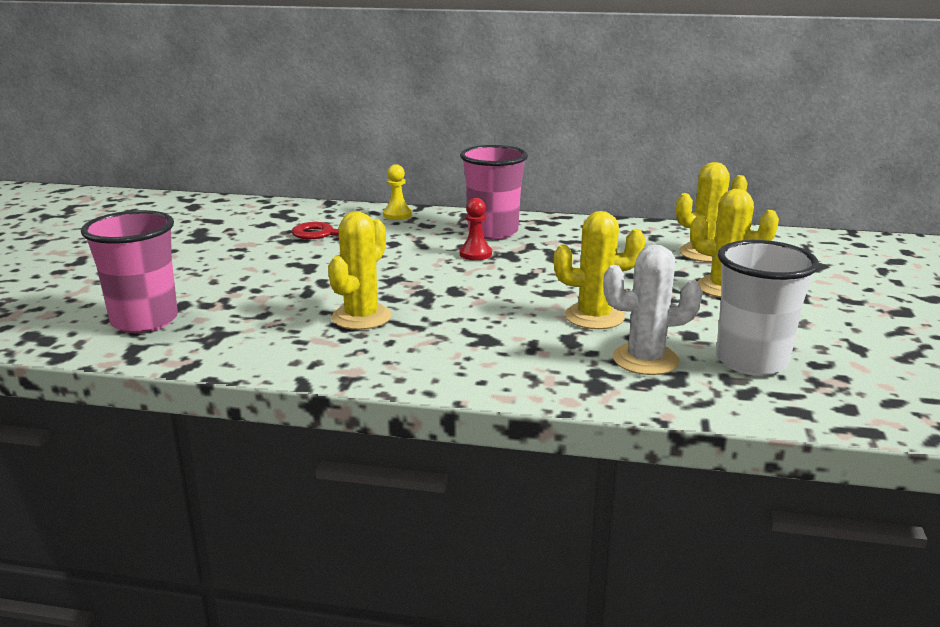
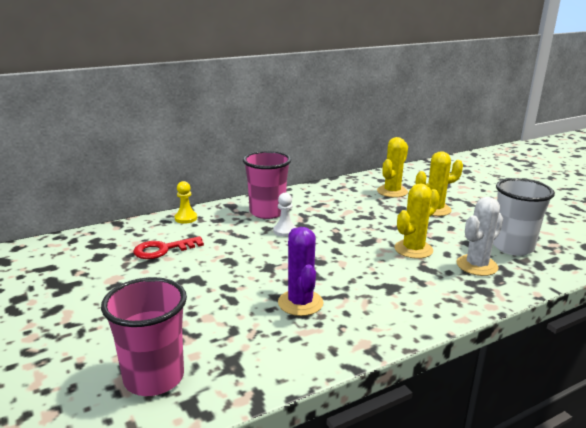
camera: 40 degrees left, 0 degrees up
yellow cactus [328,211,392,330] -> purple cactus [278,227,324,316]
red pawn [460,198,492,260] -> white pawn [273,193,296,237]

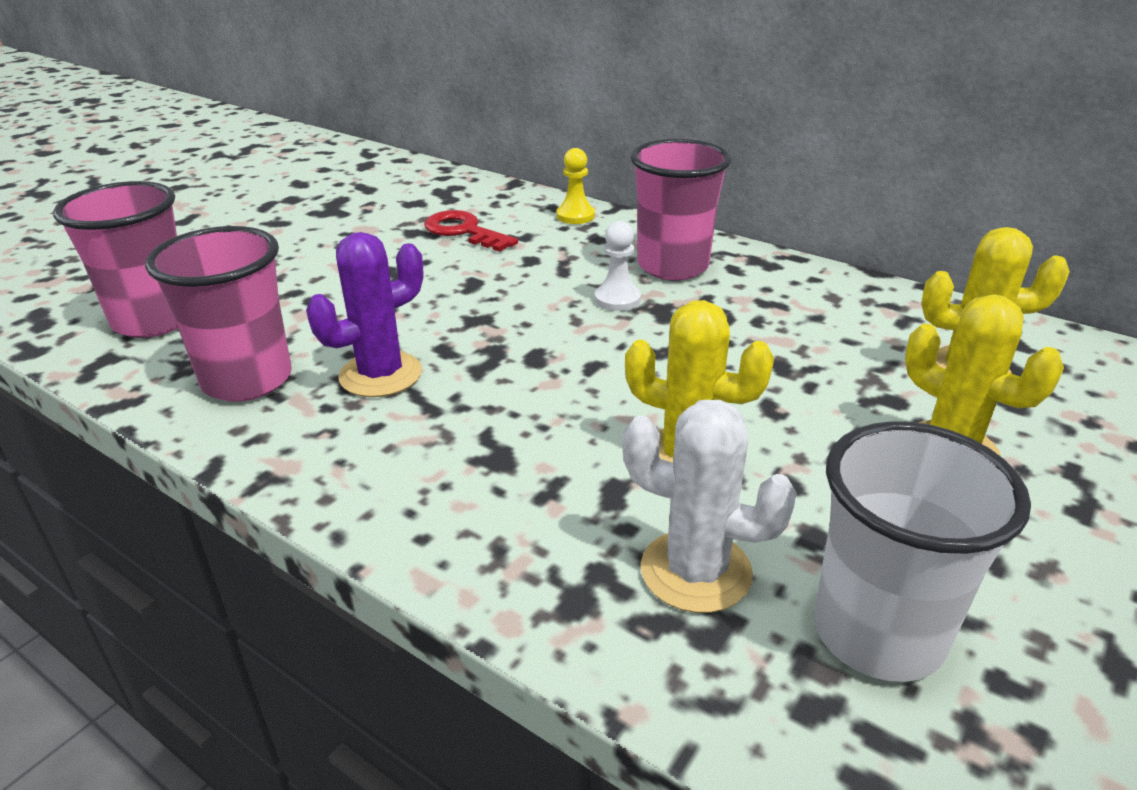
camera: 65 degrees right, 10 degrees up
none -> pink cup [145,226,292,402]

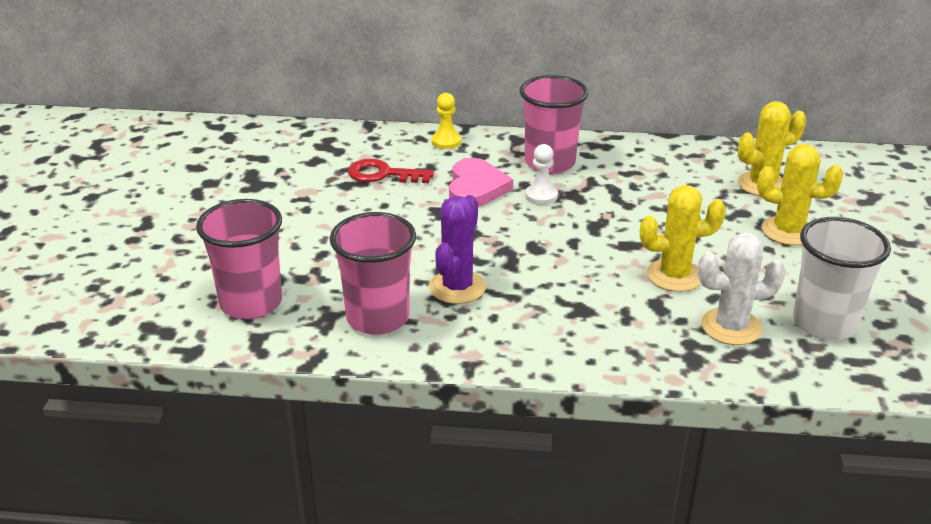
camera: 30 degrees left, 0 degrees up
none -> pink heart [449,158,513,207]

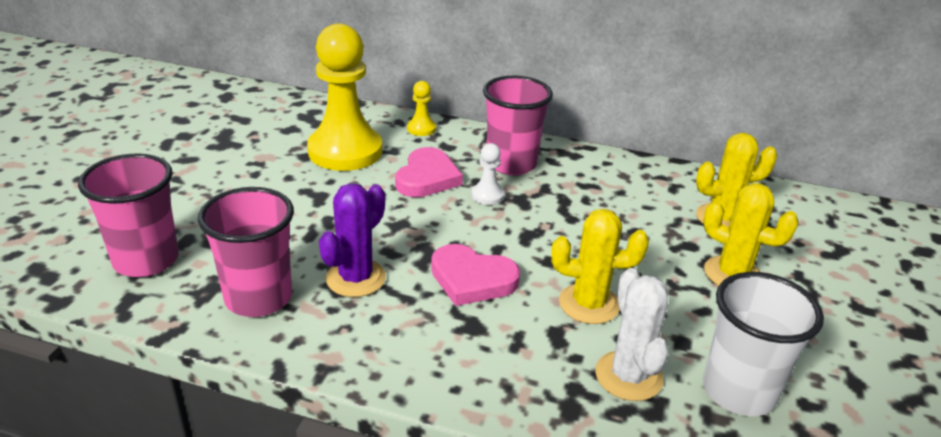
camera: 10 degrees right, 0 degrees up
red key [348,159,434,183] -> yellow pawn [307,24,382,171]
white cactus [698,233,786,345] -> white cactus turned 75 degrees clockwise [595,268,669,401]
none -> pink heart [431,244,520,306]

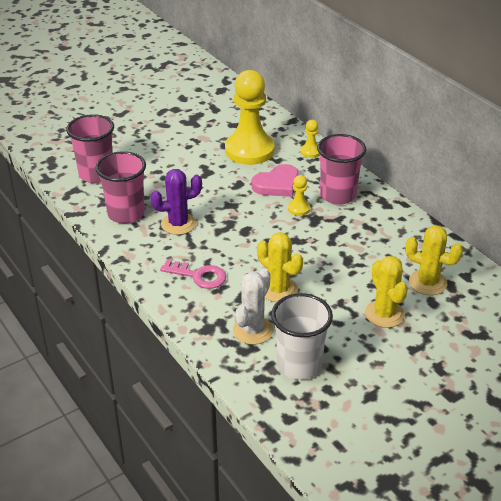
camera: 40 degrees right, 5 degrees up
pink heart [431,244,520,306] -> none
white pawn [471,143,504,205] -> yellow pawn [288,175,310,216]
none -> pink key [160,260,226,289]

